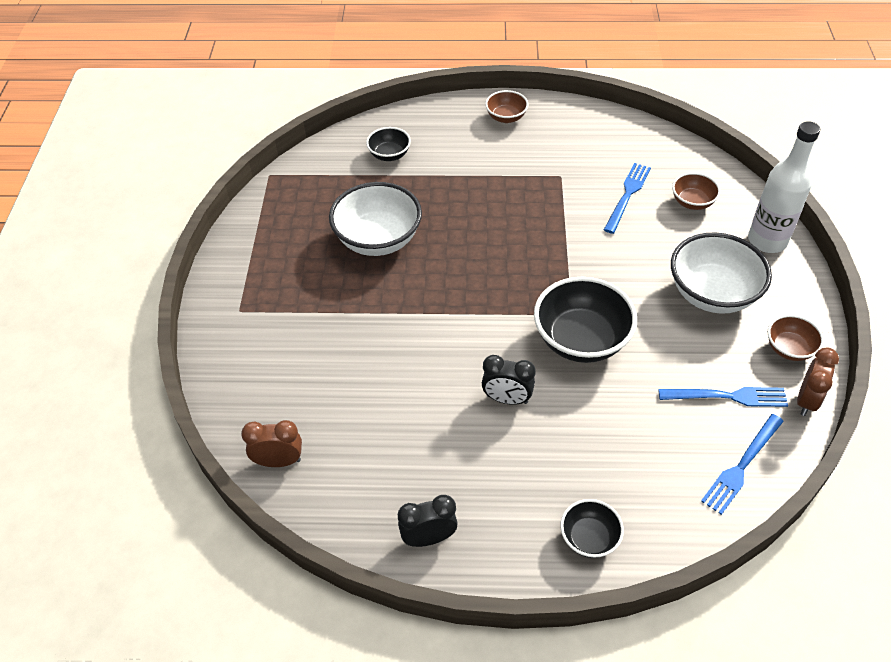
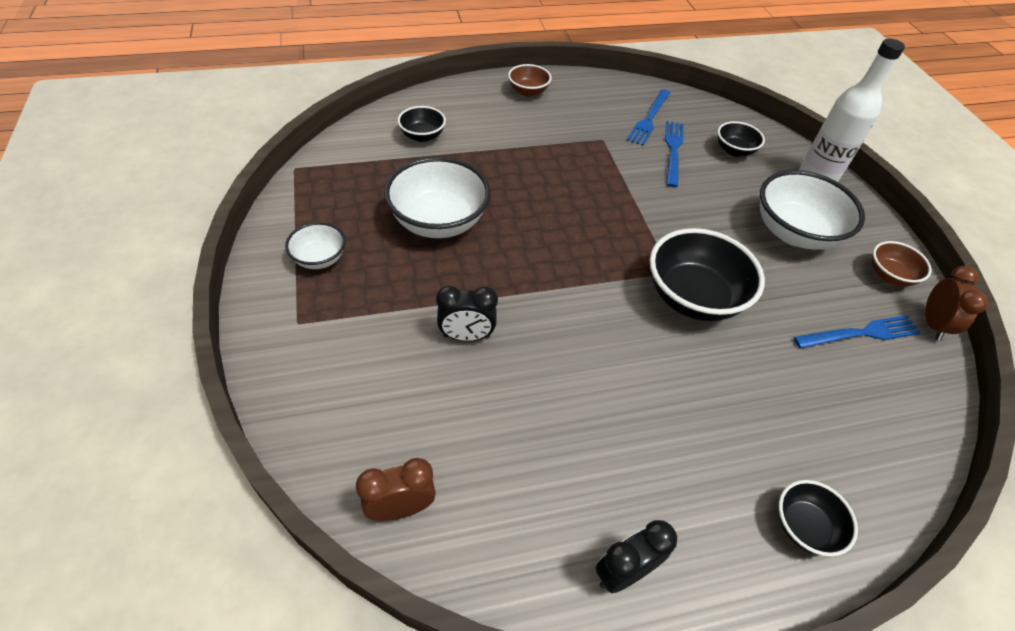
camera: 20 degrees left, 0 degrees up
black clock [482,355,536,405] -> black clock moved to [436,286,498,341]
brown bowl [672,173,720,210] -> black bowl [718,121,765,157]
blue fork [701,414,784,515] -> blue fork moved to [627,89,670,146]
none -> white bowl [285,222,346,269]

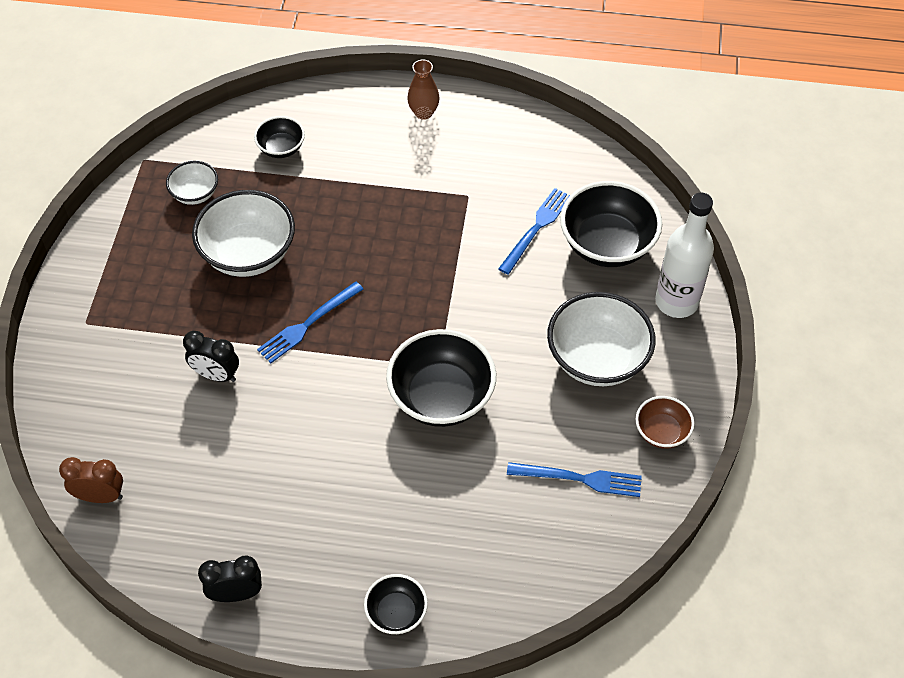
camera: 25 degrees right, 5 degrees up
white bowl [285,222,346,269] -> white bowl moved to [166,161,218,205]
brown bowl [508,64,552,97] -> brown vase [407,59,440,120]
blue fork [627,89,670,146] -> blue fork moved to [257,281,363,363]
black bowl [718,121,765,157] -> black bowl [560,181,662,267], size x1.88
brown clock [925,266,988,341] -> none

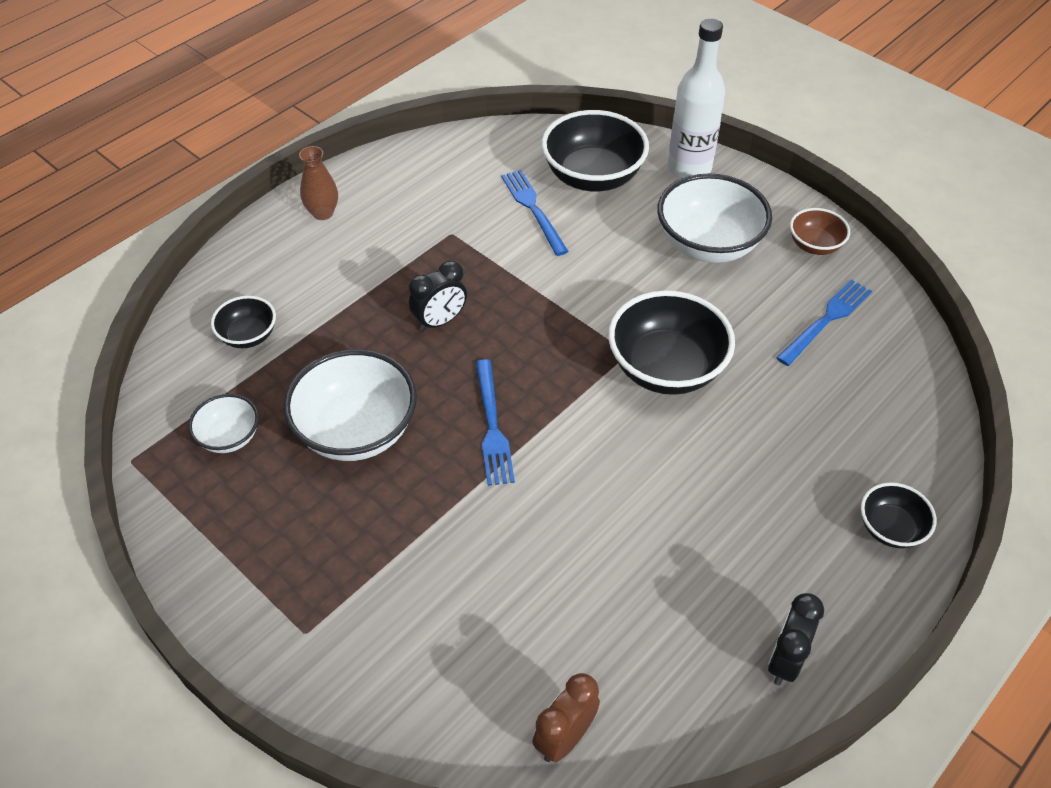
camera: 55 degrees left, 5 degrees down
black clock [183,331,239,382] -> black clock moved to [409,260,467,332]

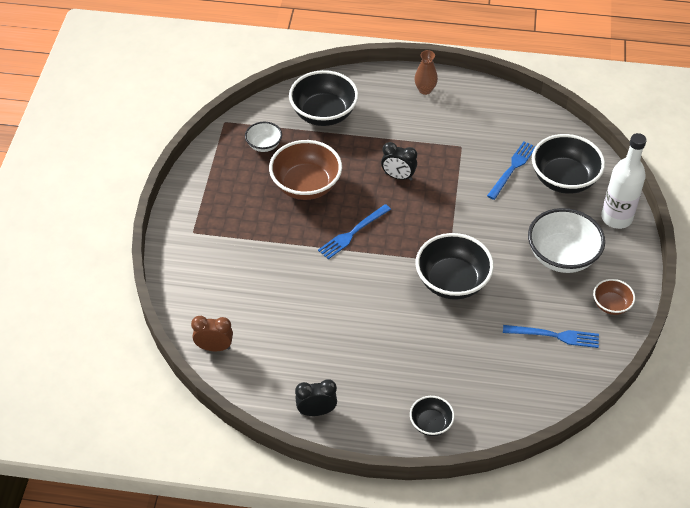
camera: 55 degrees right, 0 degrees up
black bowl [211,296,276,348] -> black bowl [289,70,359,126], size x1.88
white bowl [283,349,417,461] -> brown bowl [269,140,342,200]

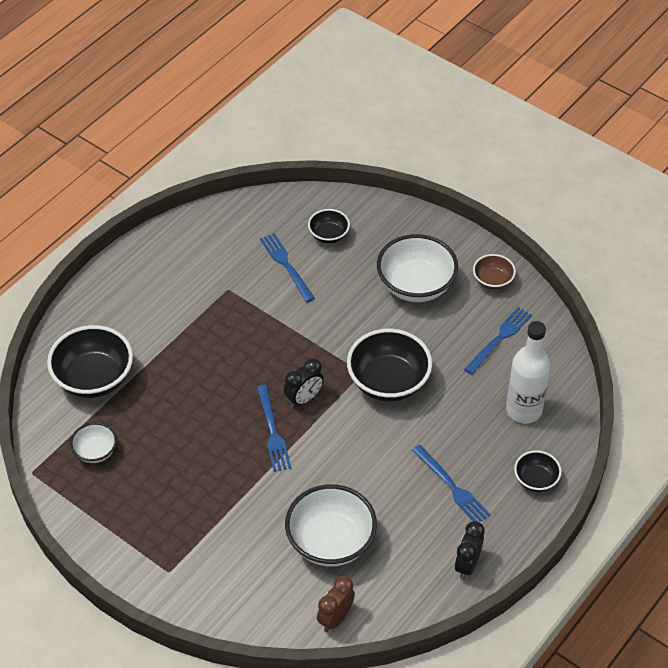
camera: 60 degrees left, 0 degrees up
brown bowl [269,140,342,200] -> none
black clock [381,142,417,181] -> black clock moved to [284,358,324,408]
brown vase [414,50,438,95] -> none
black bowl [532,134,605,194] -> black bowl [308,209,350,244], size x0.53
white bottle [601,133,647,229] -> white bottle moved to [506,321,550,424]
none -> white bowl [285,484,377,566]
none -> blue fork [412,445,491,522]

